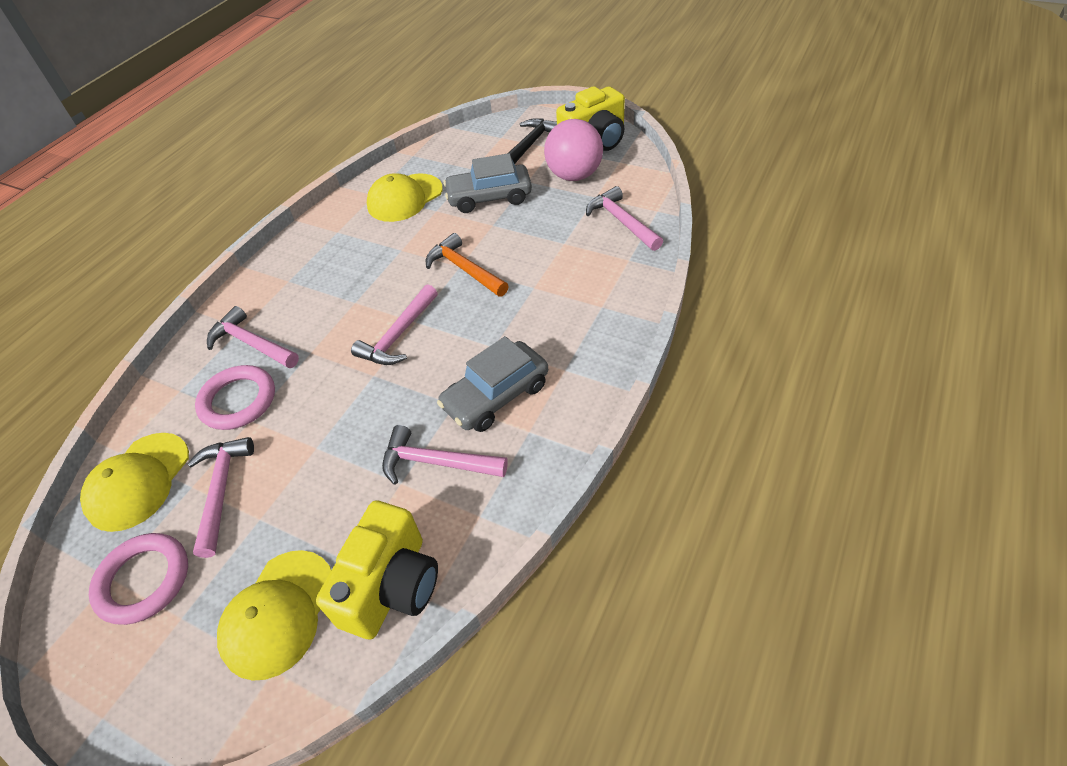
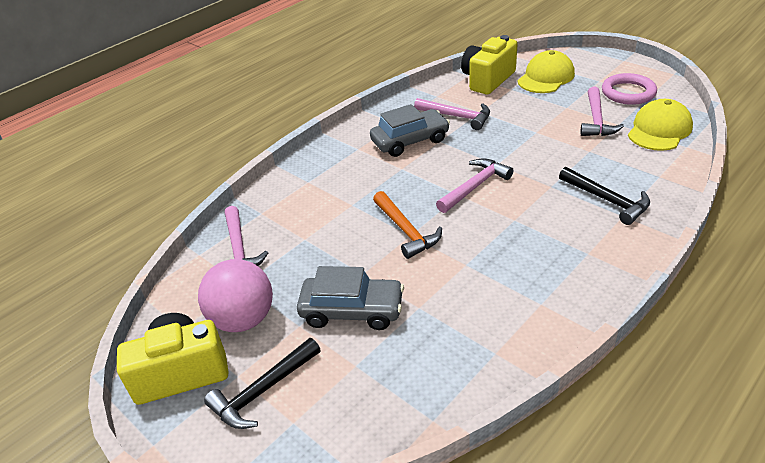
camera: 165 degrees left, 10 degrees down
pink ring [195,365,275,430] -> none
pink hammer [207,306,299,368] -> black hammer [559,167,650,225]
yellow cap [367,173,443,222] -> none

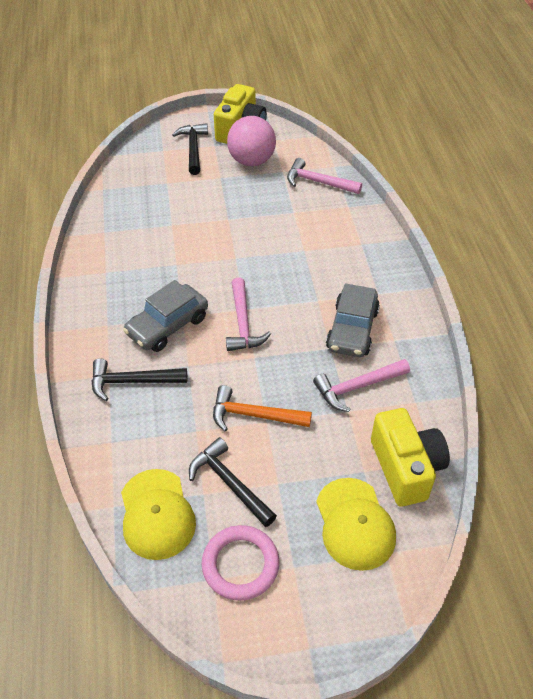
camera: 125 degrees right, 10 degrees up
grey car [297,266,404,330] -> grey car moved to [123,280,208,352]
orange hammer [373,191,442,259] -> orange hammer moved to [213,385,312,431]
pink hammer [581,87,624,136] -> black hammer [189,437,277,527]

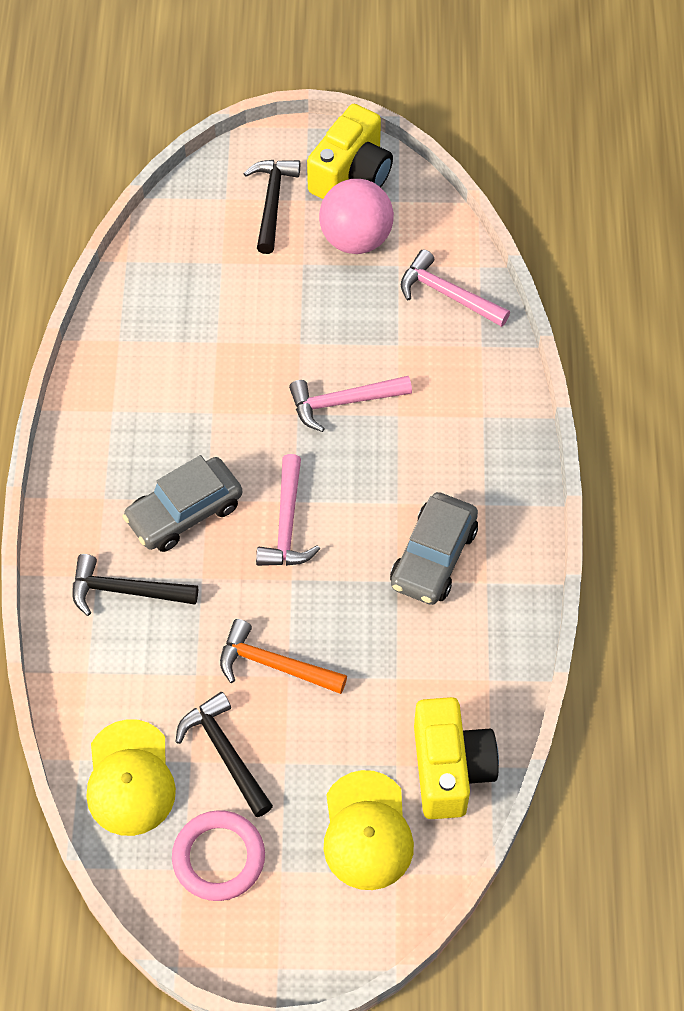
camera: 10 degrees right, 10 degrees up
pink hammer [313,359,410,412] -> pink hammer moved to [289,376,412,432]

